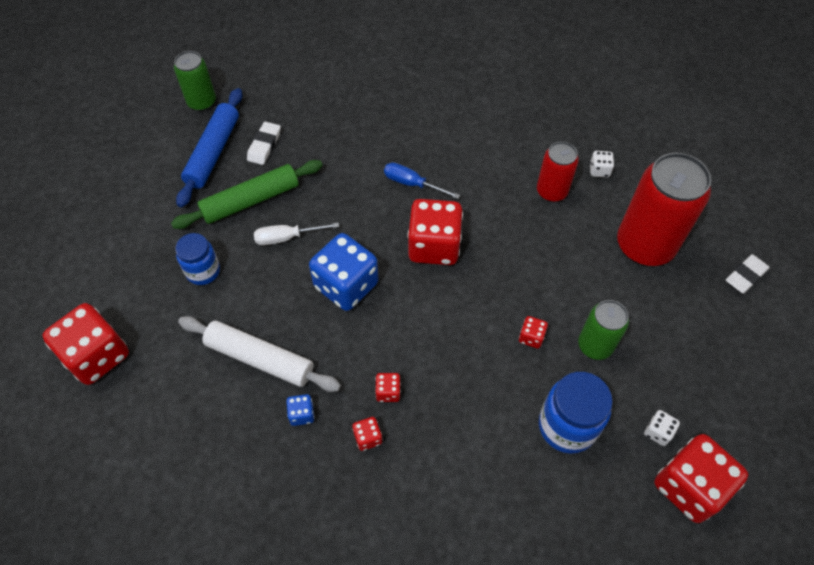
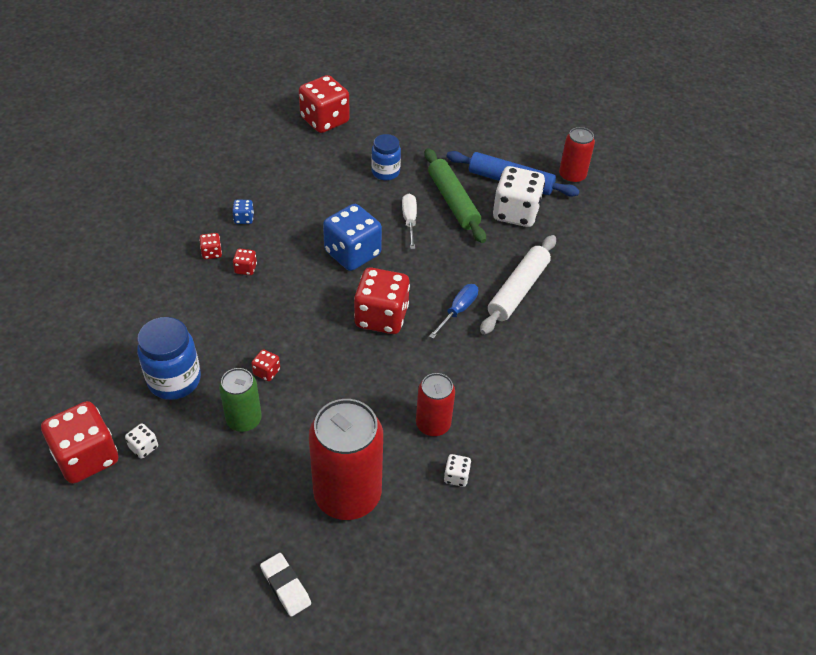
camera: 95 degrees right, 10 degrees down
green can [174,51,216,111] -> red can [559,127,595,183]
white rolling pin [178,316,341,392] -> white rolling pin moved to [480,235,556,335]
white eraser [247,122,281,165] -> white dice [493,166,545,227]

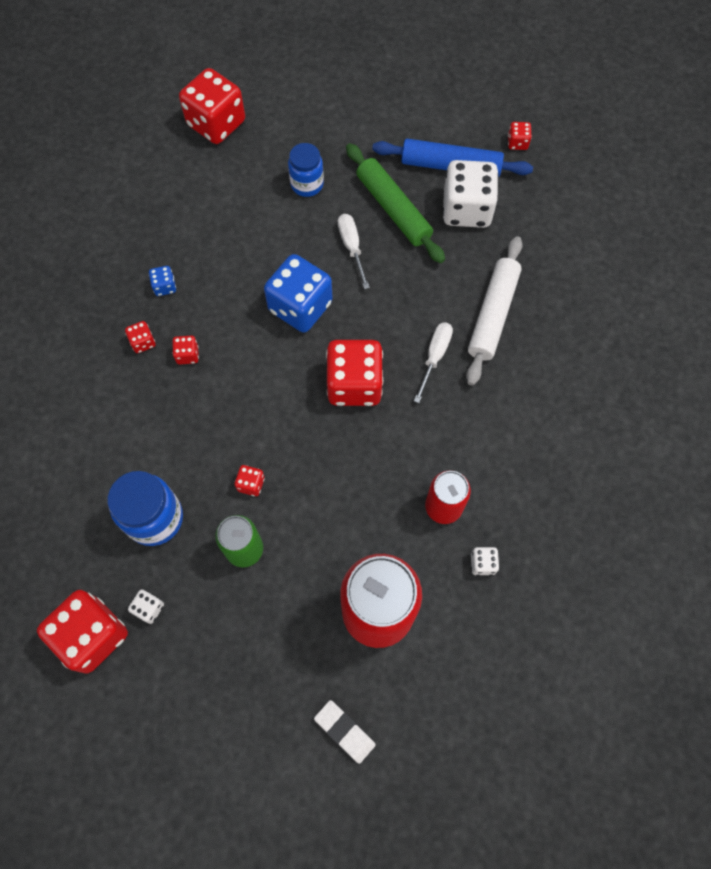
camera: 10 degrees left, 20 degrees up
blue screwdriver [429,284,478,339] -> white screwdriver [414,322,453,403]
red can [559,127,595,183] -> red dice [508,122,532,150]

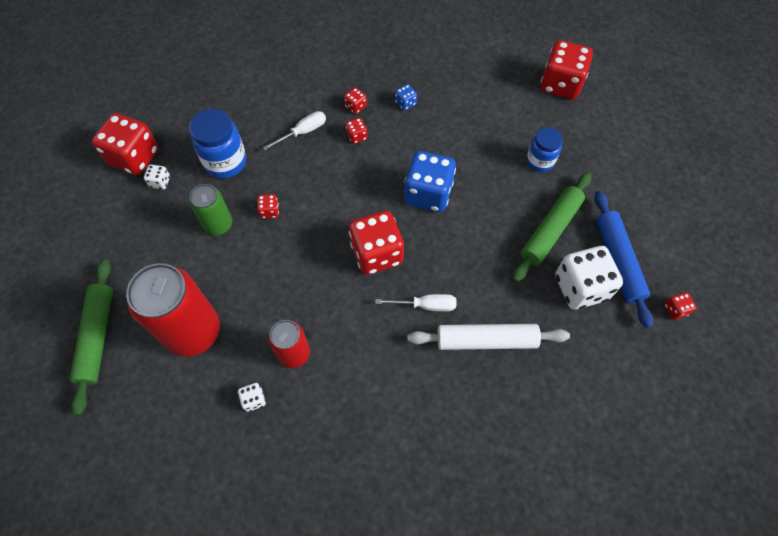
camera: 70 degrees right, 5 degrees down
white eraser [314,700,376,764] -> green rolling pin [69,259,113,415]
white screwdriver [338,214,370,289] -> white screwdriver moved to [263,111,326,150]

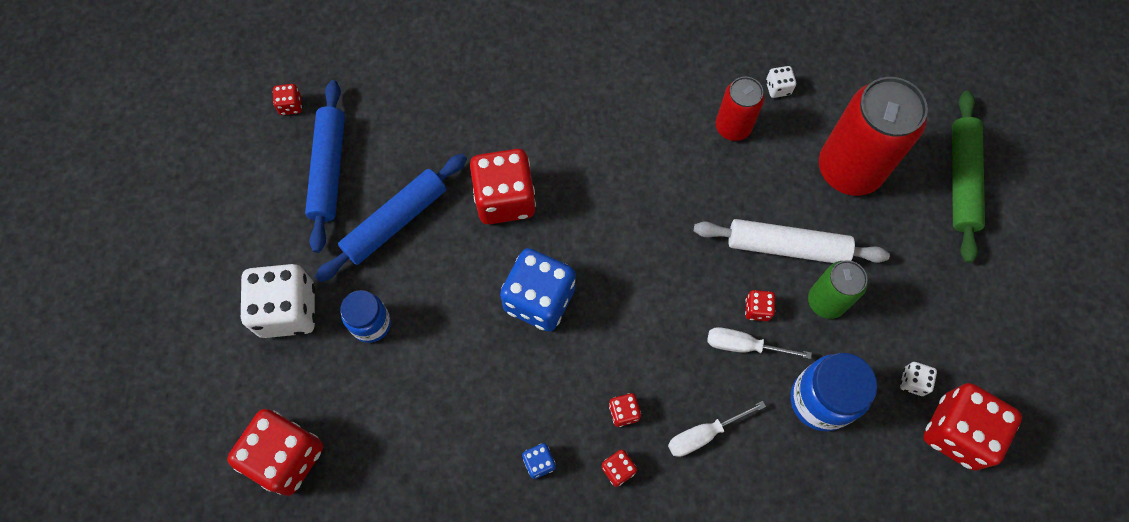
camera: 170 degrees left, 5 degrees up
red dice [349,211,404,275] -> red dice moved to [470,149,536,224]
white screwdriver [375,294,457,312] -> white screwdriver moved to [707,327,812,359]
white rolling pin [407,324,570,350] -> white rolling pin moved to [694,219,890,263]
green rolling pin [512,172,591,282] -> blue rolling pin [315,154,467,282]
white dice [555,246,623,310] -> white dice moved to [240,264,316,338]

